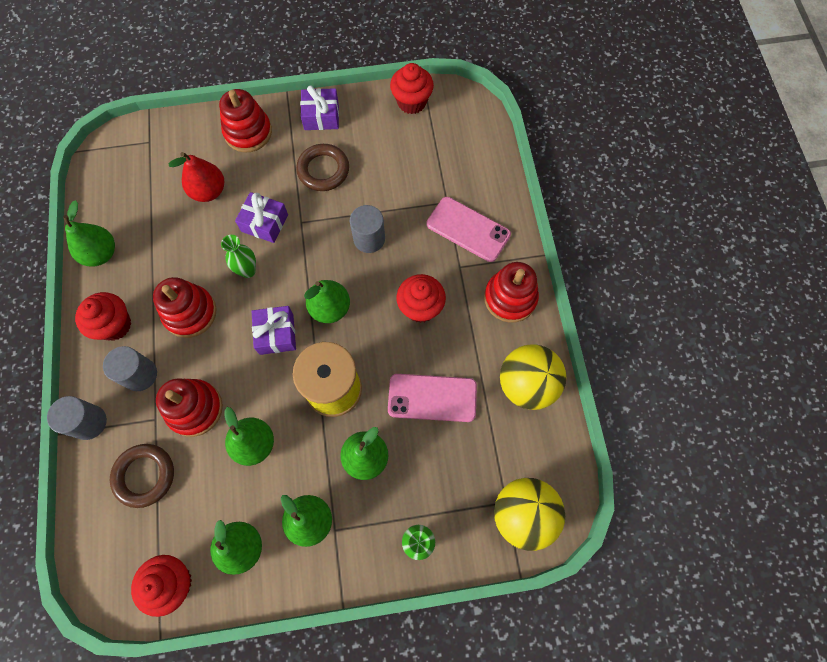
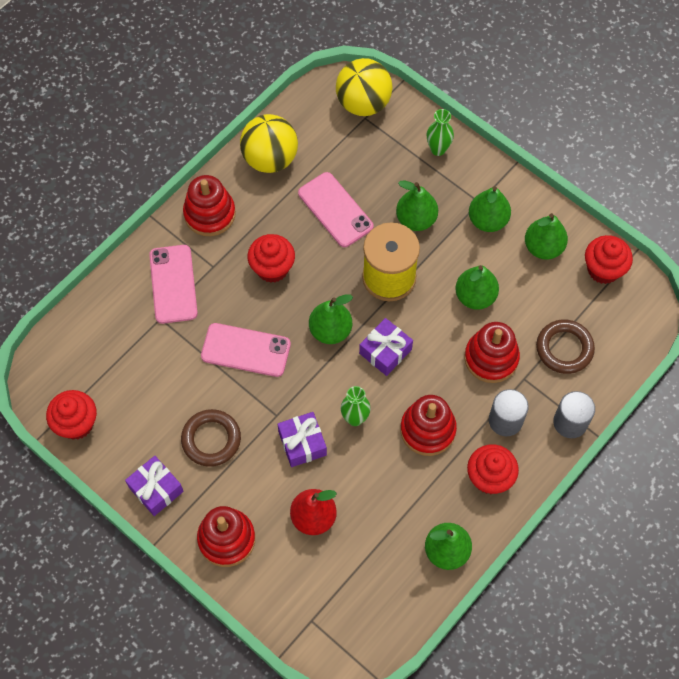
camera: 130 degrees left, 5 degrees down
grey cylinder [350,205,385,253] -> pink phone [201,323,291,377]

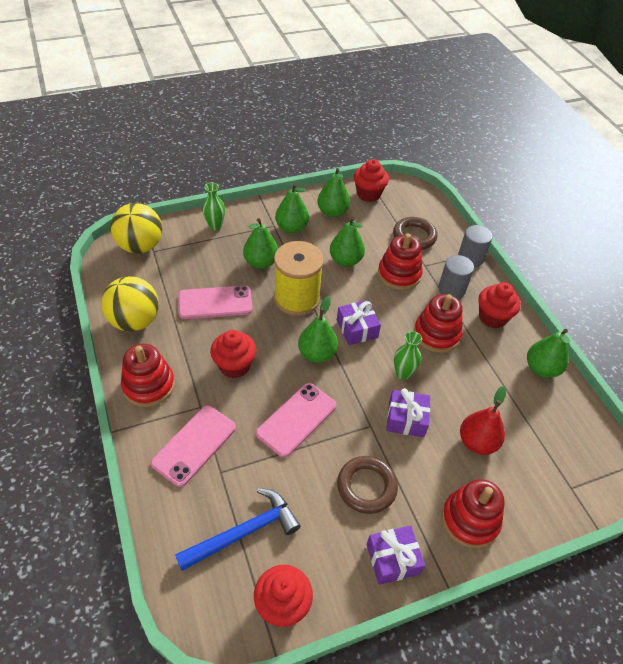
camera: 65 degrees left, 15 degrees down
pink phone [149,245,198,324] -> pink phone turned 75 degrees counterclockwise [151,406,236,487]
none -> blue hammer [175,488,301,571]

